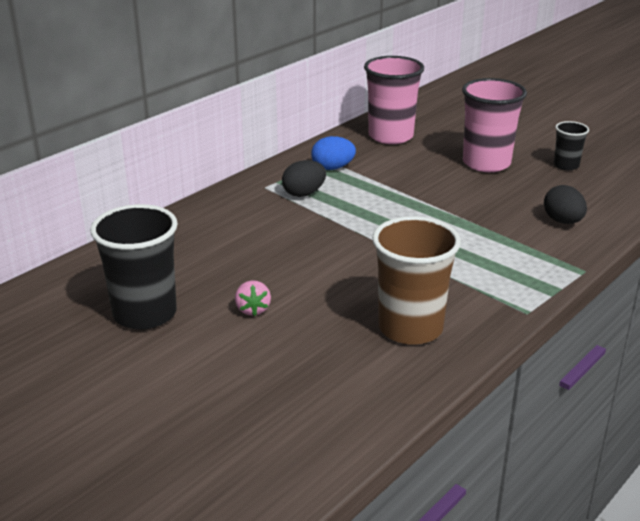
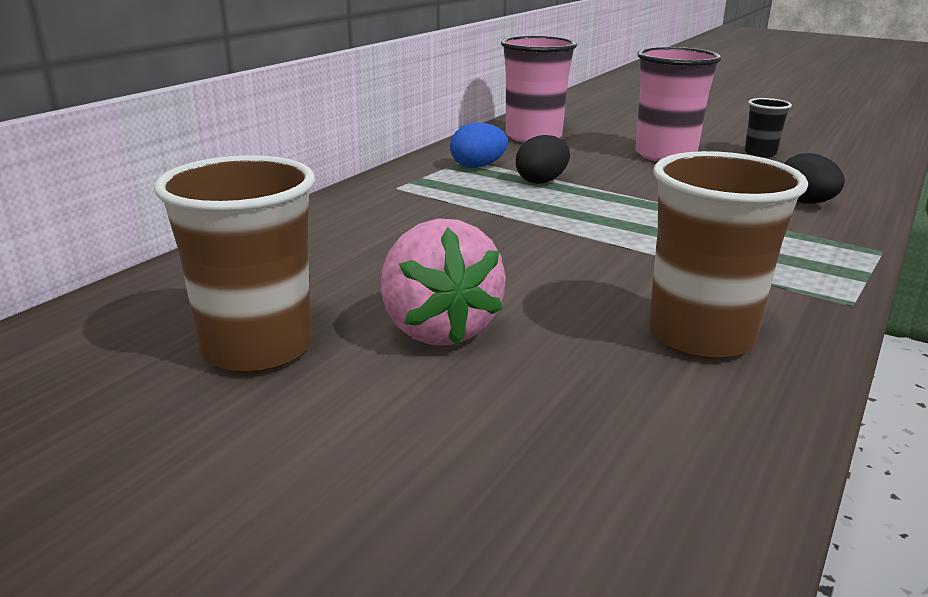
camera: 10 degrees left, 5 degrees down
black cup [90,204,178,330] -> brown cup [154,155,315,373]
pink strawberry [235,280,271,316] -> pink strawberry [381,218,506,345], size x2.07
black egg [282,160,326,197] -> black egg moved to [516,135,570,184]

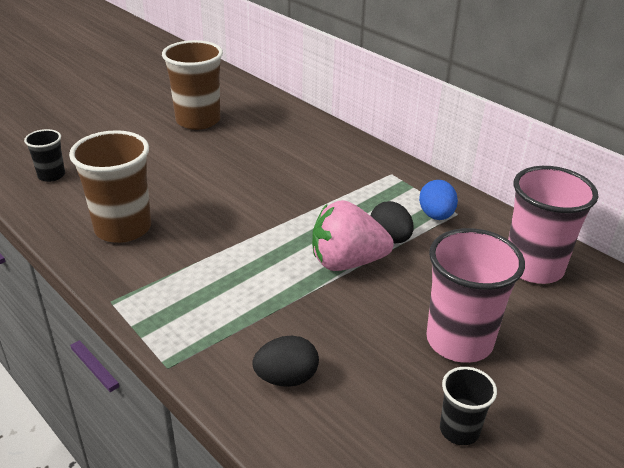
camera: 105 degrees right, 10 degrees up
pink strawberry [381,218,506,345] -> pink strawberry moved to [312,200,394,271]
none -> black cup [24,129,65,182]

